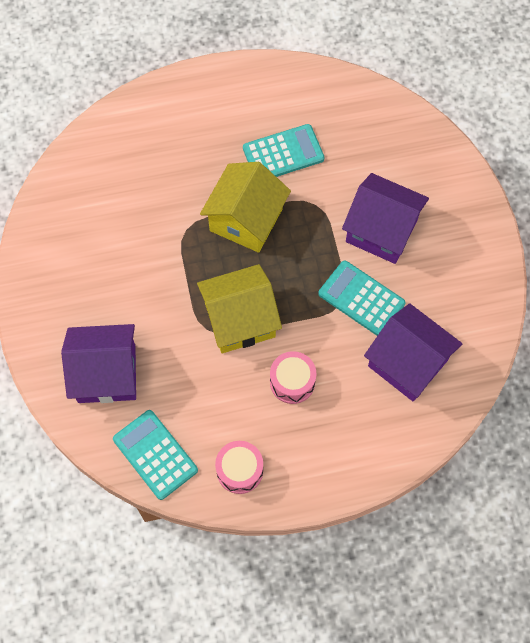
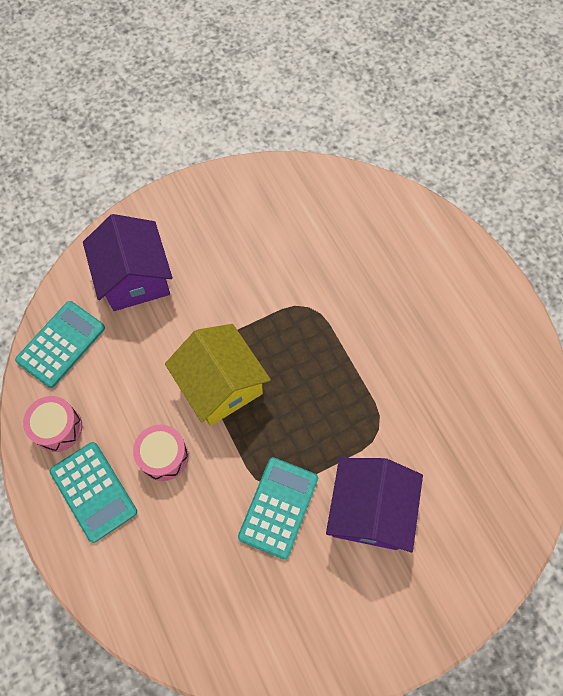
camera: 75 degrees right, 0 degrees up
yellow house [200,162,291,253] -> none
turquoise calculator [243,124,325,177] -> turquoise calculator moved to [50,442,137,543]
purple house [364,303,462,401] -> none

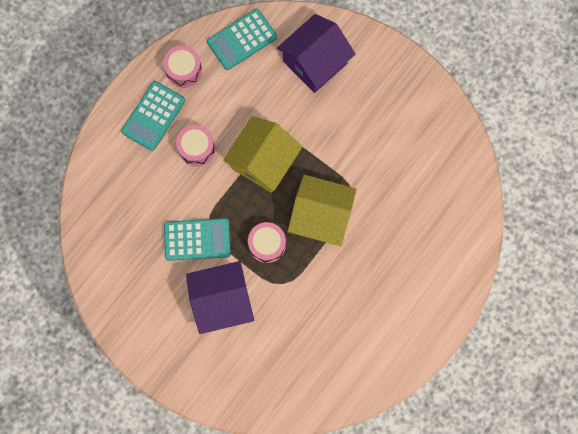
camera: 65 degrees right, 10 degrees up
turquoise calculator [15,301,105,388] -> turquoise calculator turned 135 degrees clockwise [207,9,277,70]
none -> pink drum [248,222,286,263]
none -> yellow house [288,175,357,246]

